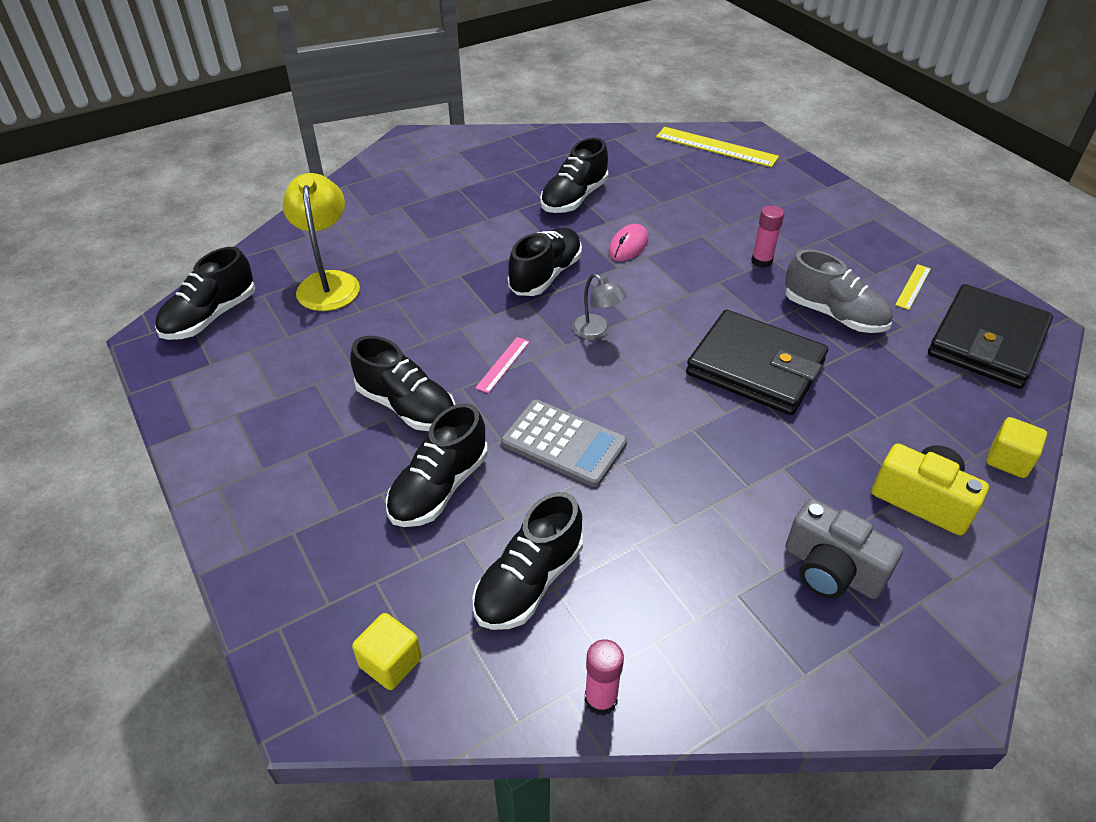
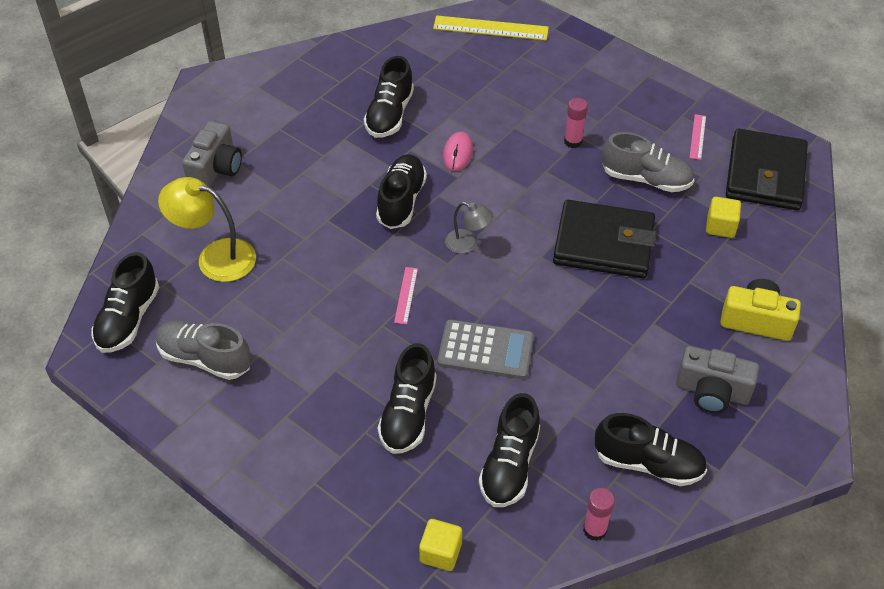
camera: 20 degrees left, 5 degrees up
yellow lamp [283,173,360,311] -> yellow lamp turned 45 degrees counterclockwise [158,177,256,282]
black shoe [350,336,455,431] -> black shoe moved to [595,413,707,486]
yellow ruler [895,264,931,310] -> pink ruler [689,114,706,160]
yellow cube [986,417,1047,478] -> yellow cube moved to [706,197,741,238]
none -> grey shoe [155,320,251,380]
none -> grey camera [182,121,242,187]

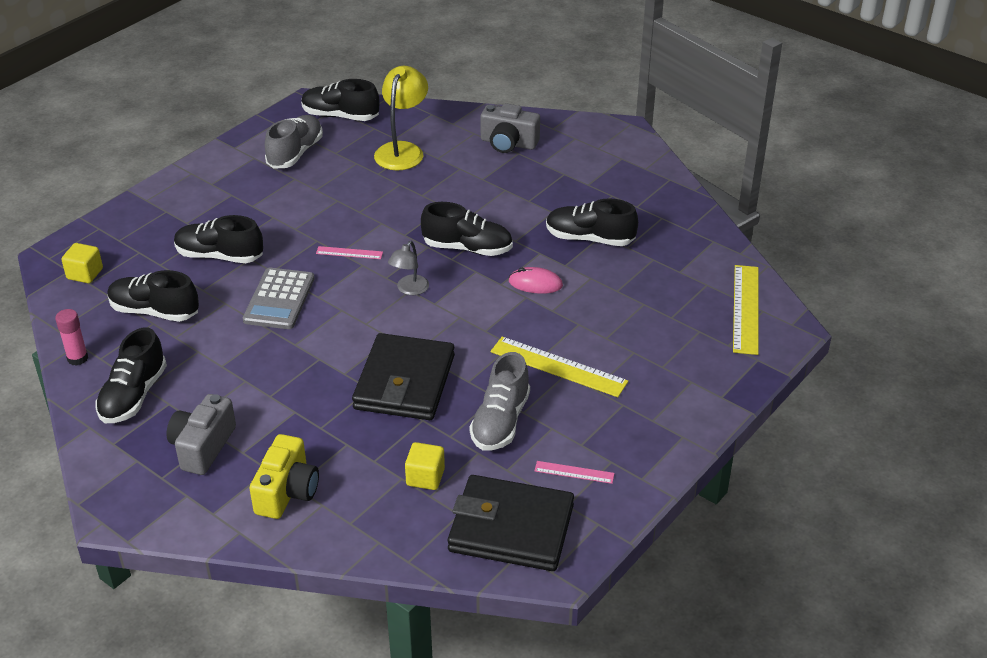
camera: 90 degrees right, 10 degrees down
pink glue stick [564,98,588,148] -> yellow ruler [491,337,628,397]

